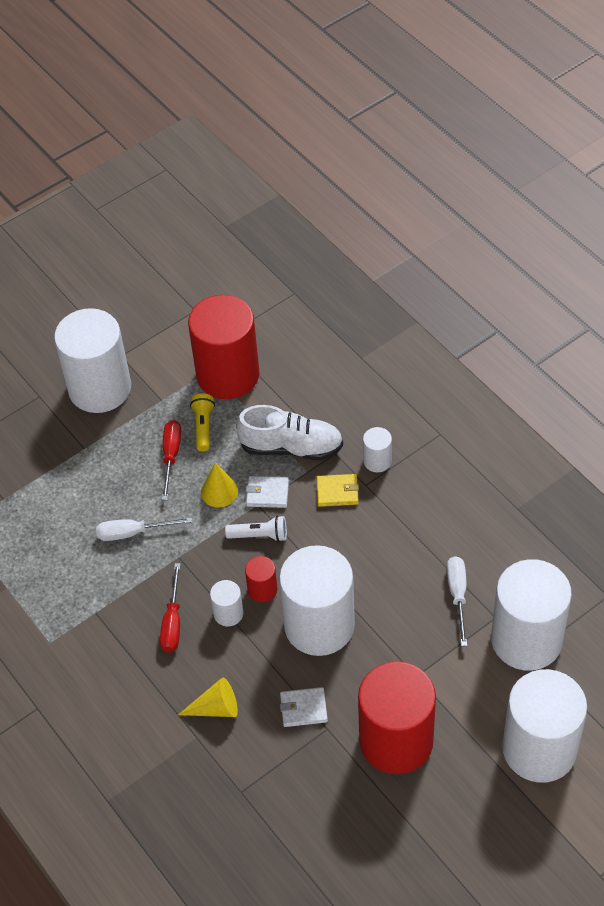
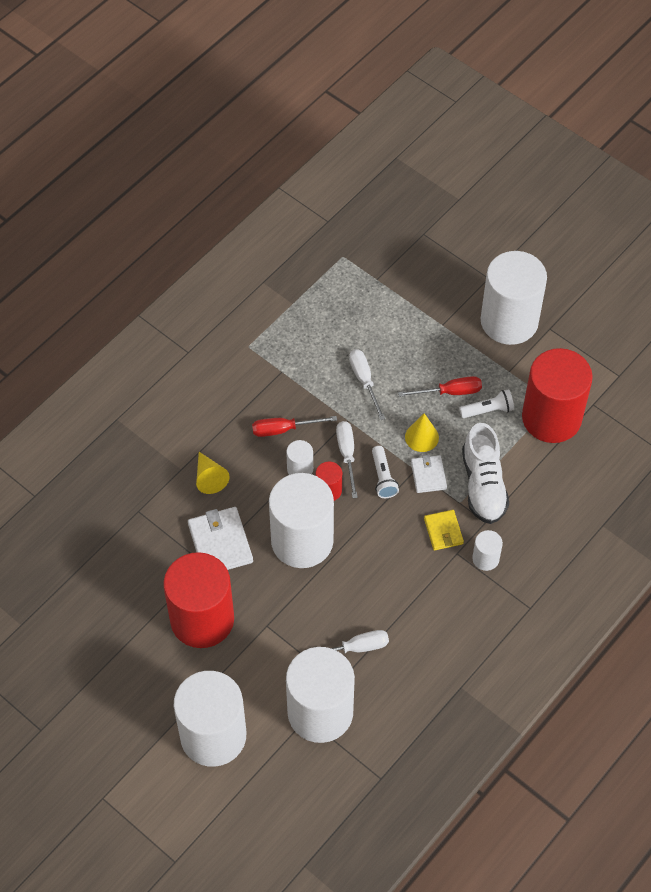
camera: 75 degrees right, 5 degrees up
yellow flashlight [190,394,215,451] -> white flashlight [459,389,514,418]
white wallet [280,687,328,727] -> white wallet [188,507,253,570], size x1.64
none -> white screwdriver [336,421,358,498]

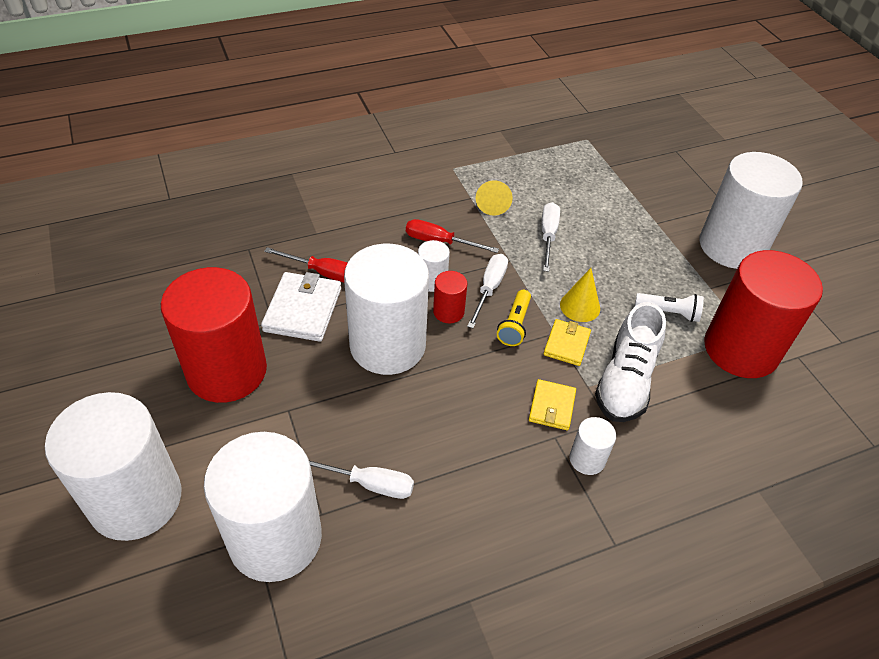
camera: 25 degrees right, 10 degrees down
yellow cone [196,452,230,494] -> yellow cone moved to [476,180,513,216]
white flashlight [372,446,399,498] -> yellow flashlight [497,290,531,346]
red screwdriver [398,376,482,397] -> red screwdriver moved to [264,247,348,282]
white wallet [411,455,447,493] -> yellow wallet [543,319,591,366]

